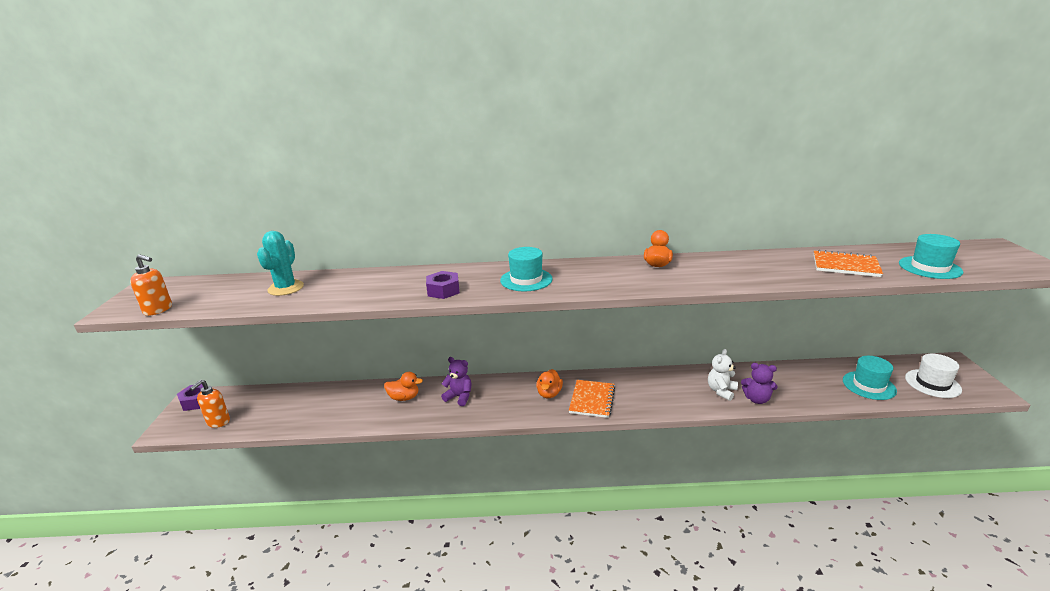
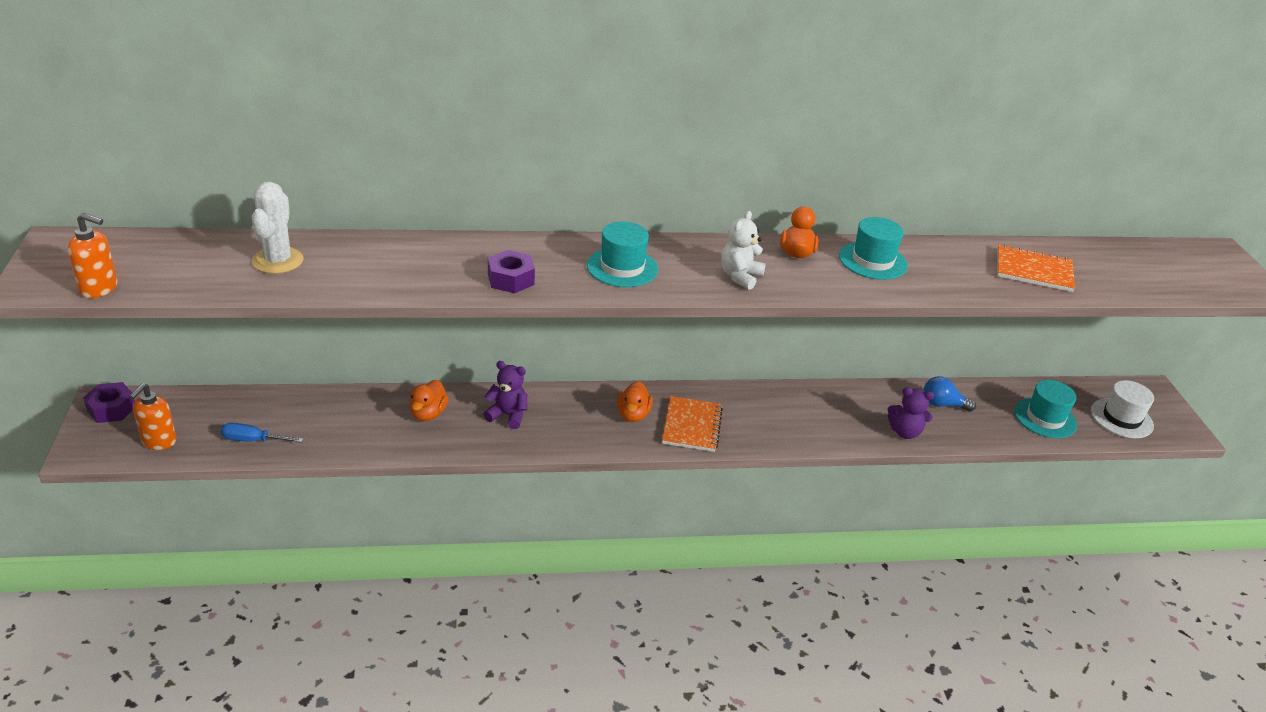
camera: 10 degrees left, 10 degrees up
turquoise cactus [257,231,304,296] -> white cactus [252,182,304,274]
orange duck [384,372,423,401] -> orange duck turned 105 degrees clockwise [409,380,449,421]
white teddy bear [708,349,738,401] -> white teddy bear moved to [721,211,766,290]
turquoise hat [899,234,963,279] -> turquoise hat moved to [839,217,908,280]
none -> blue screwdriver [221,423,304,443]
none -> blue light bulb [924,376,976,412]

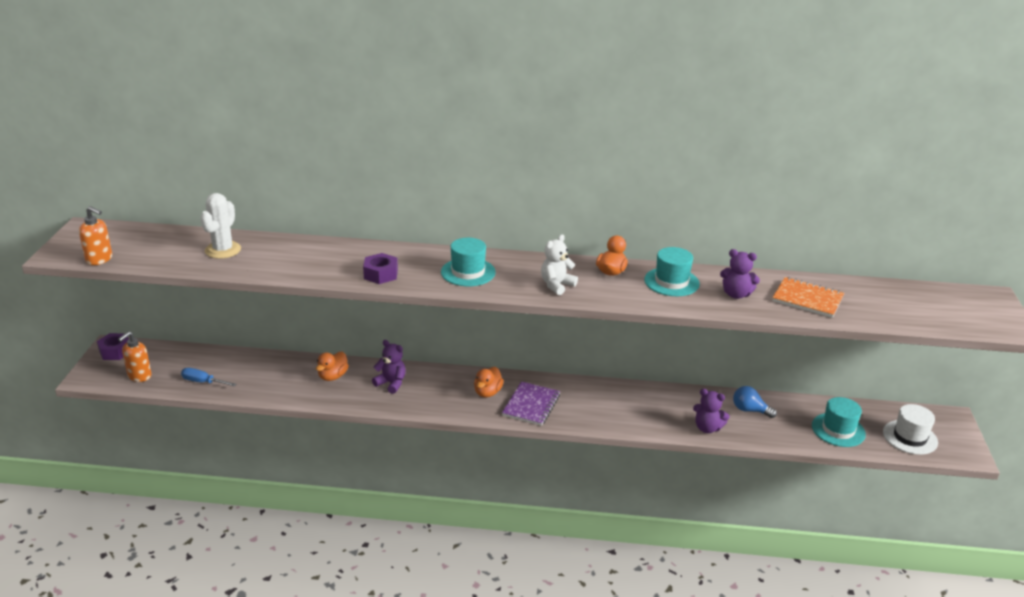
camera: 15 degrees right, 5 degrees down
orange notebook [662,396,723,452] -> purple notebook [502,381,560,426]
none -> purple teddy bear [720,249,760,299]

